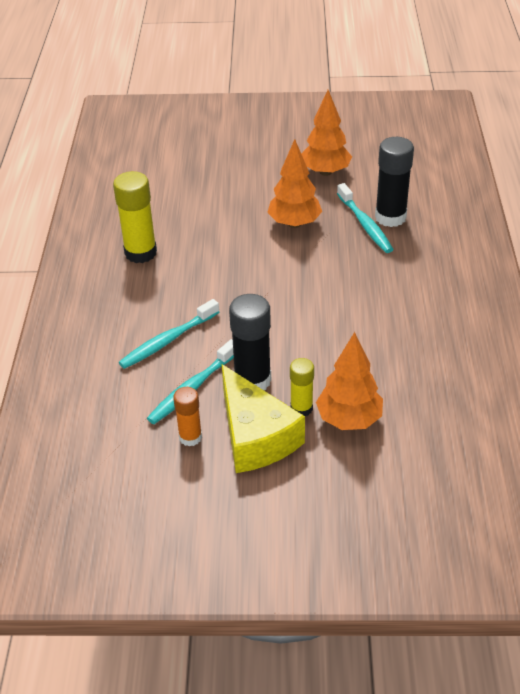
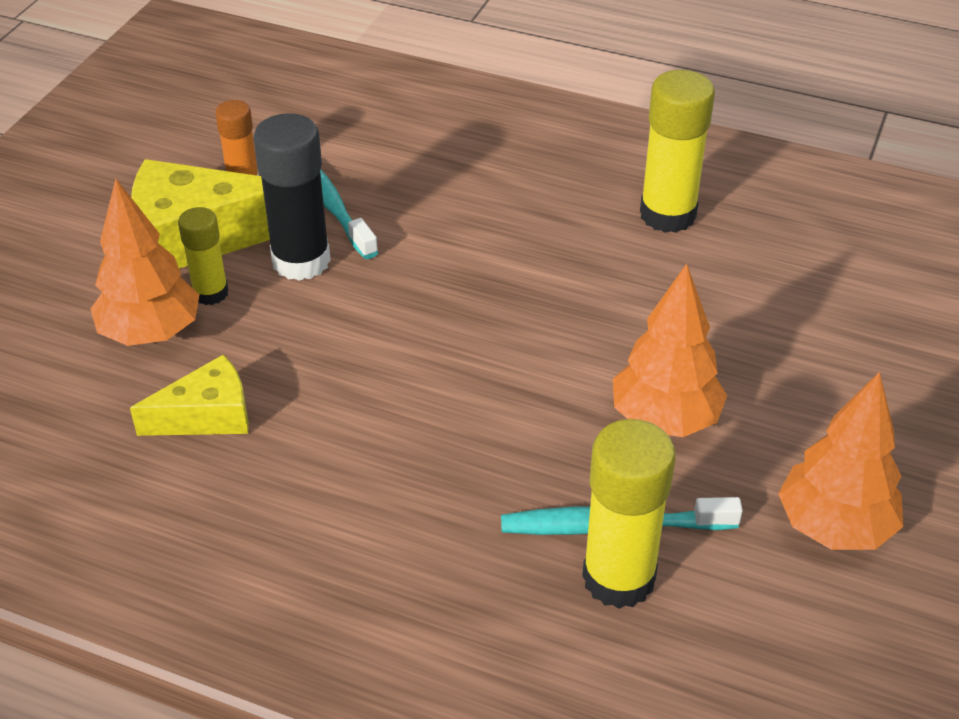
camera: 110 degrees right, 0 degrees up
turquoise toothbrush [119,299,219,369] -> none
black glue stick [375,137,414,227] -> yellow glue stick [582,419,676,609]
none -> yellow cheese [130,354,249,436]

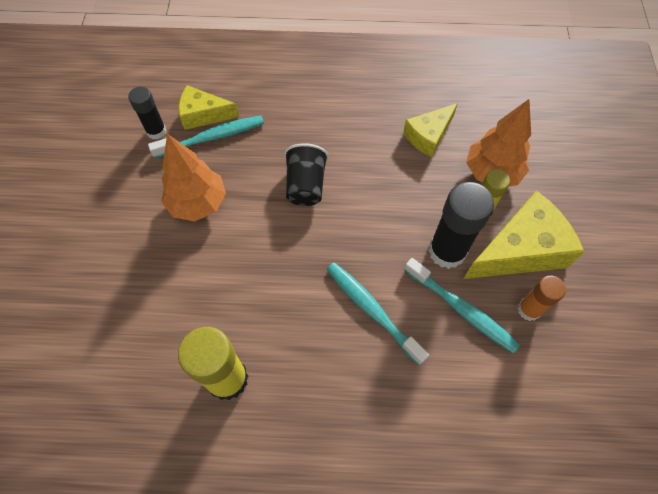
camera: 160 degrees right, 20 degrees up
yellow glue stick [582,419,676,609] -> yellow cheese [179,85,239,130]
orange tree [778,371,903,550] -> none
none -> black glue stick [128,87,166,139]
none -> black cup [284,143,328,206]
none -> turquoise toothbrush [327,262,429,365]

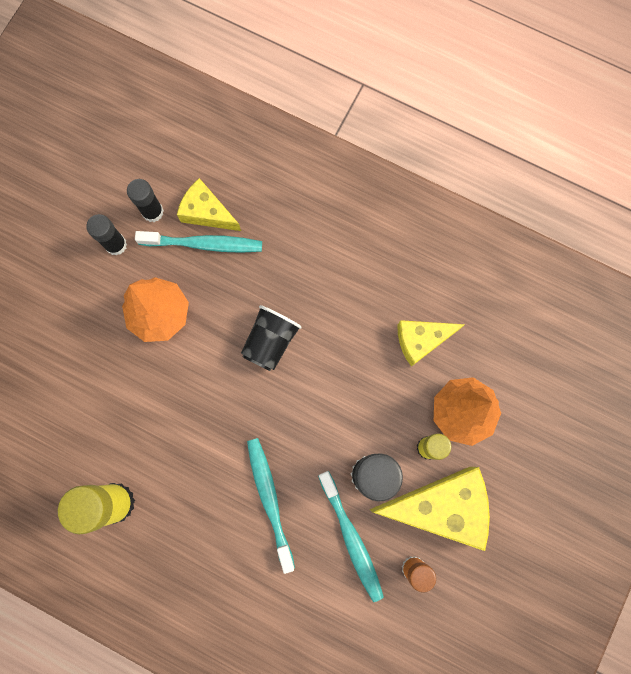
camera: 25 degrees right, 15 degrees up
none -> black glue stick [86,214,127,256]

